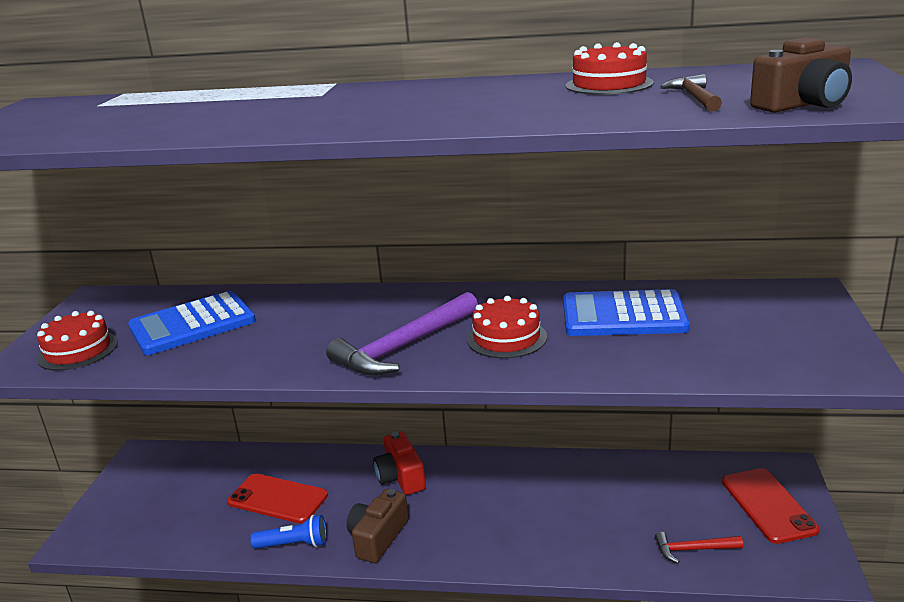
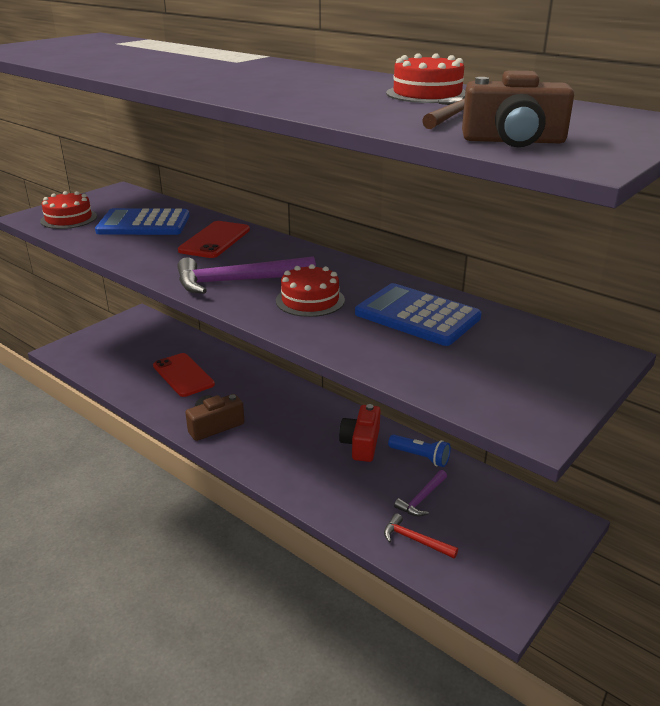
camera: 30 degrees right, 5 degrees up
blue flashlight [250,515,327,549] -> blue flashlight moved to [388,434,451,467]
red camera [373,432,426,495] -> red camera moved to [339,404,380,462]
red phone [722,468,819,544] -> red phone moved to [178,221,250,258]
none -> purple hammer [394,470,447,516]

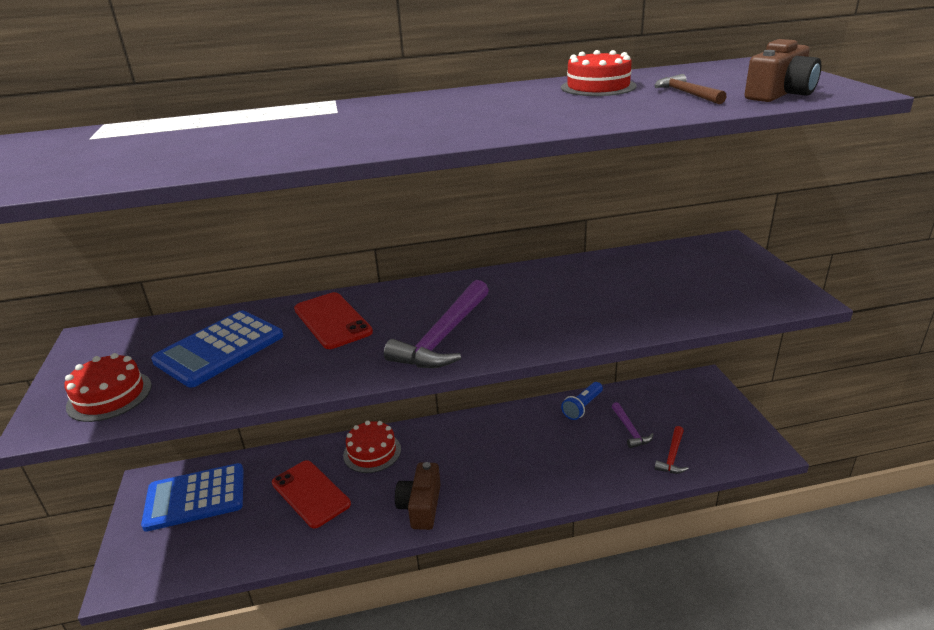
camera: 50 degrees left, 0 degrees up
red phone [153,353,215,397] -> red phone turned 45 degrees clockwise [272,460,351,528]
red cake [276,264,345,317] -> red cake moved to [343,421,401,473]
red camera [339,404,380,462] -> none
blue calculator [355,283,482,346] -> blue calculator moved to [141,463,244,532]
red hammer [384,513,458,558] -> red hammer turned 45 degrees counterclockwise [654,426,688,474]
blue flashlight [388,434,451,467] -> blue flashlight turned 150 degrees clockwise [561,382,603,420]

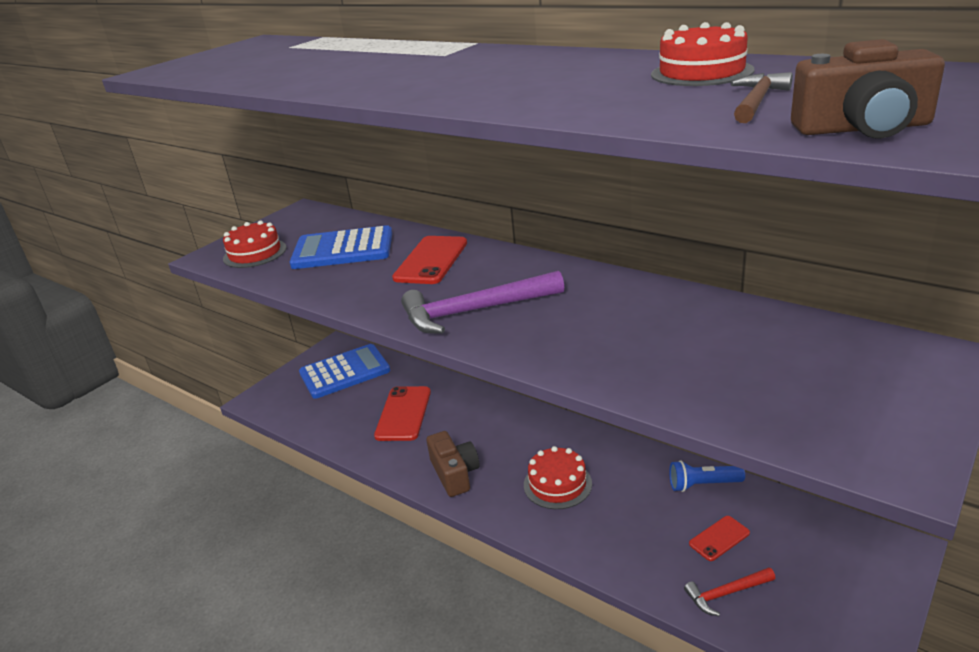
camera: 50 degrees right, 0 degrees up
blue calculator [141,463,244,532] -> blue calculator turned 120 degrees clockwise [299,344,390,399]
red cake [343,421,401,473] -> red cake moved to [524,446,592,509]
brown camera [395,462,441,530] -> brown camera turned 105 degrees clockwise [427,431,480,497]
purple hammer [612,402,654,448] -> red phone [689,516,750,561]

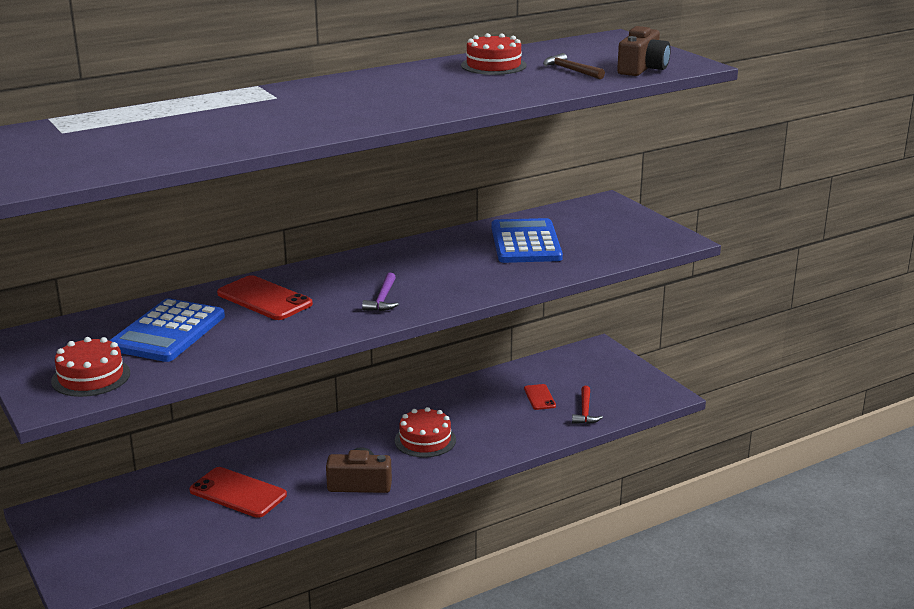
camera: 70 degrees left, 5 degrees down
blue calculator [299,344,390,399] -> blue calculator moved to [491,218,563,263]
purple hammer [401,271,564,334] -> purple hammer [362,273,399,311], size x0.52
blue flashlight [669,460,745,492] -> none

